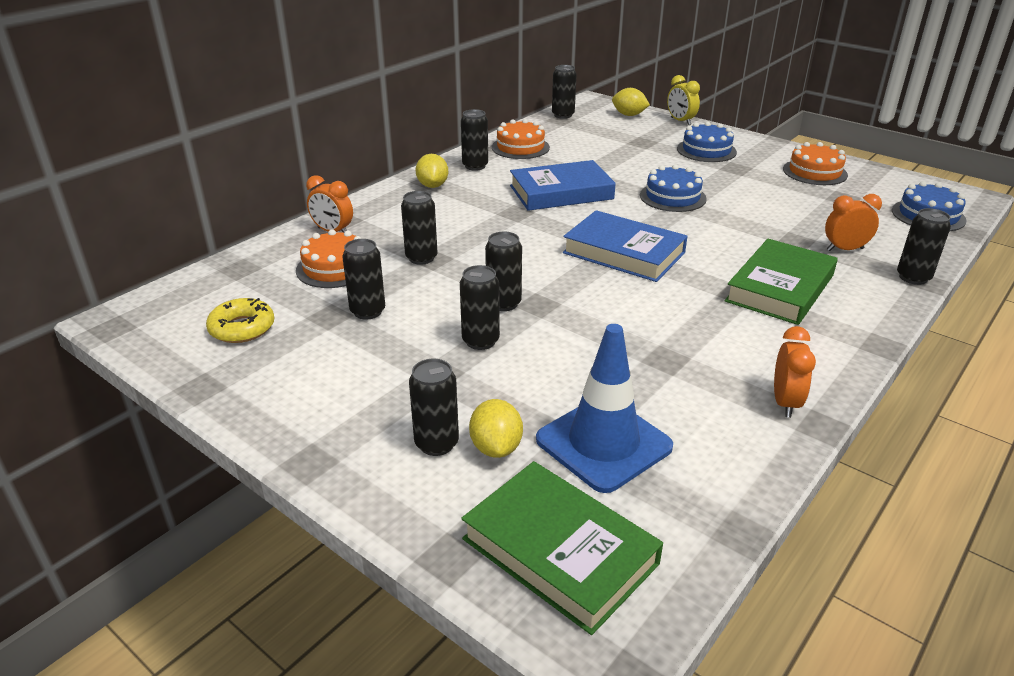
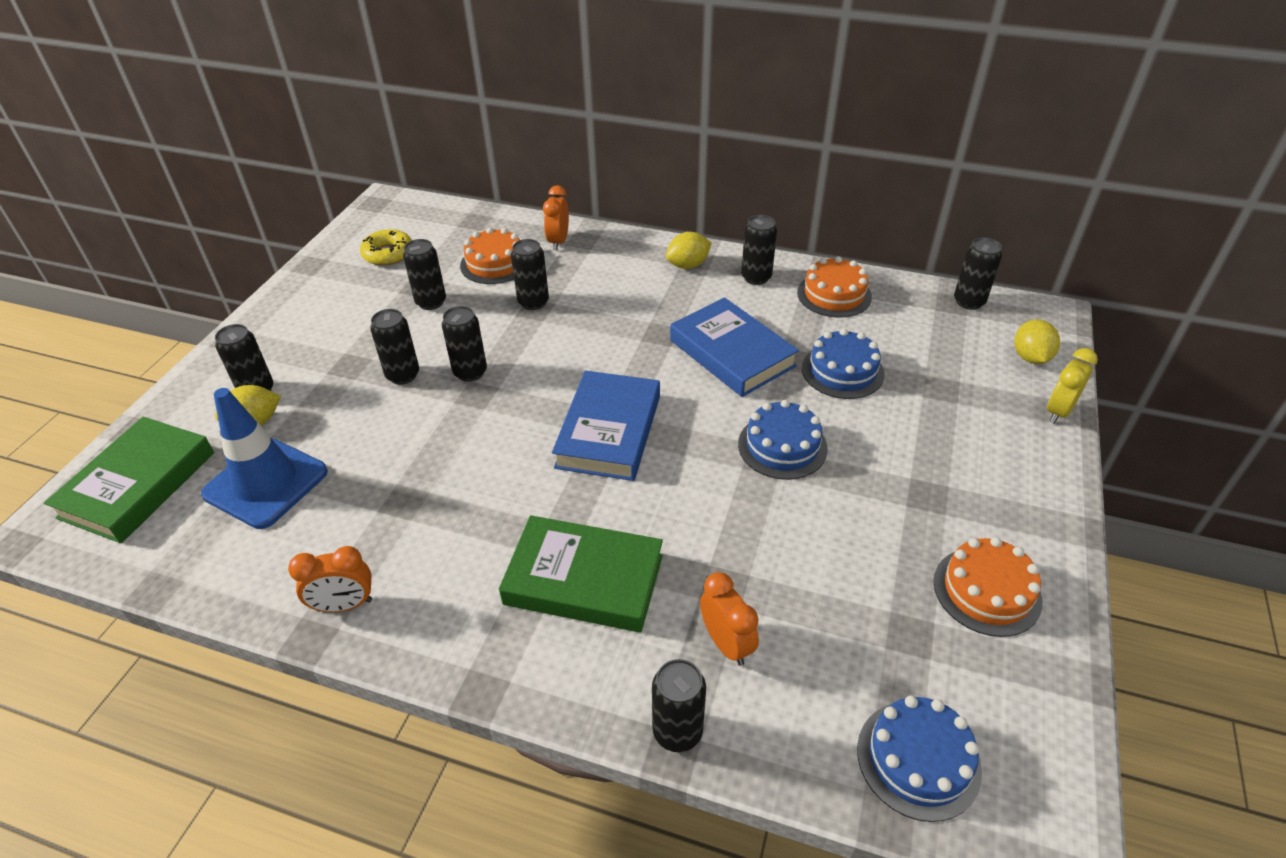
camera: 70 degrees right, 10 degrees up
blue cake [677,122,737,162] -> blue cake moved to [802,329,884,399]

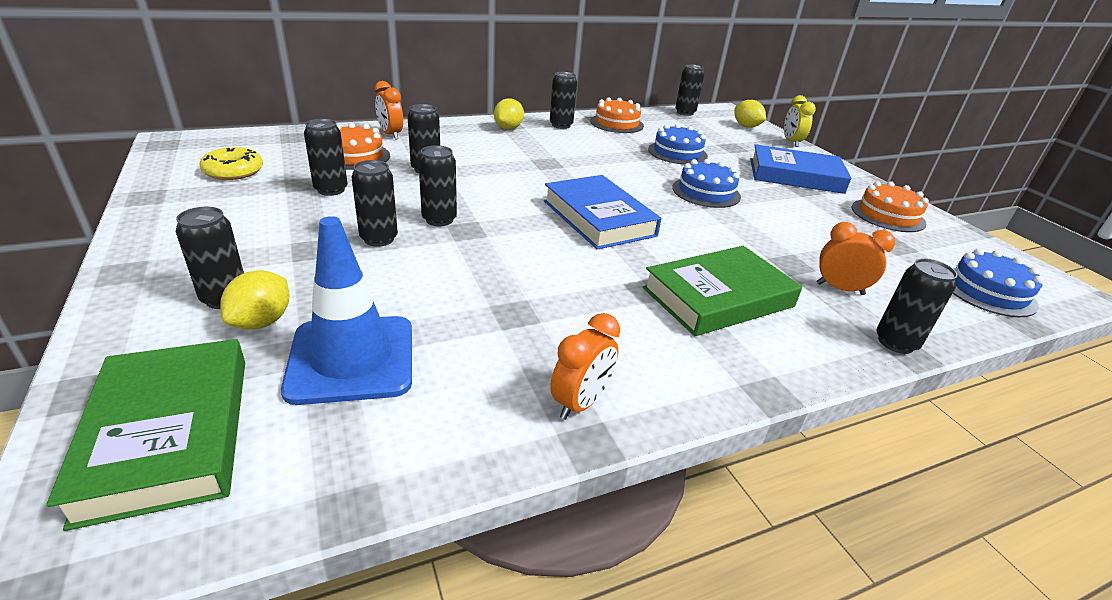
camera: 45 degrees left, 10 degrees down
blue book [670,297,799,397] -> blue book moved to [750,144,852,194]

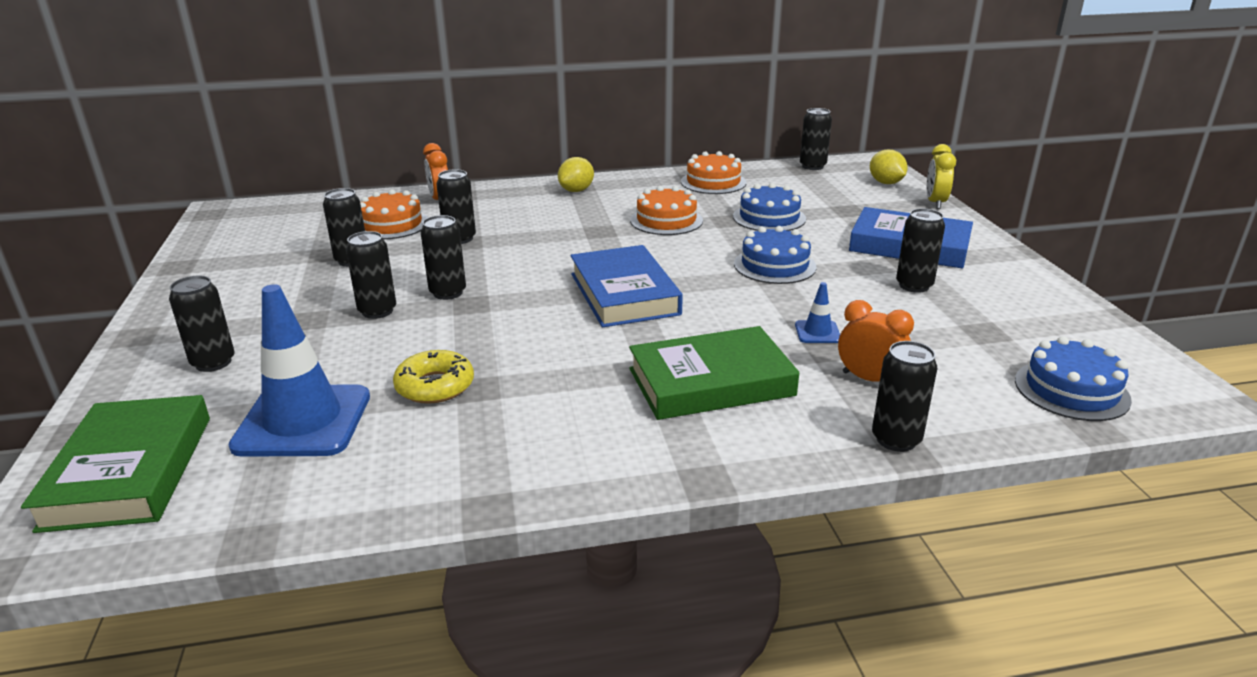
camera: 15 degrees right, 5 degrees down
yellow donut [199,147,263,180] -> yellow donut moved to [393,350,474,404]
yellow lemon [220,270,289,330] -> none
black can [550,72,577,129] -> black can moved to [896,209,945,293]
orange clock [550,313,620,420] -> none
orange cake [852,181,929,232] -> orange cake moved to [630,186,703,235]
none -> blue traffic cone [795,282,840,343]

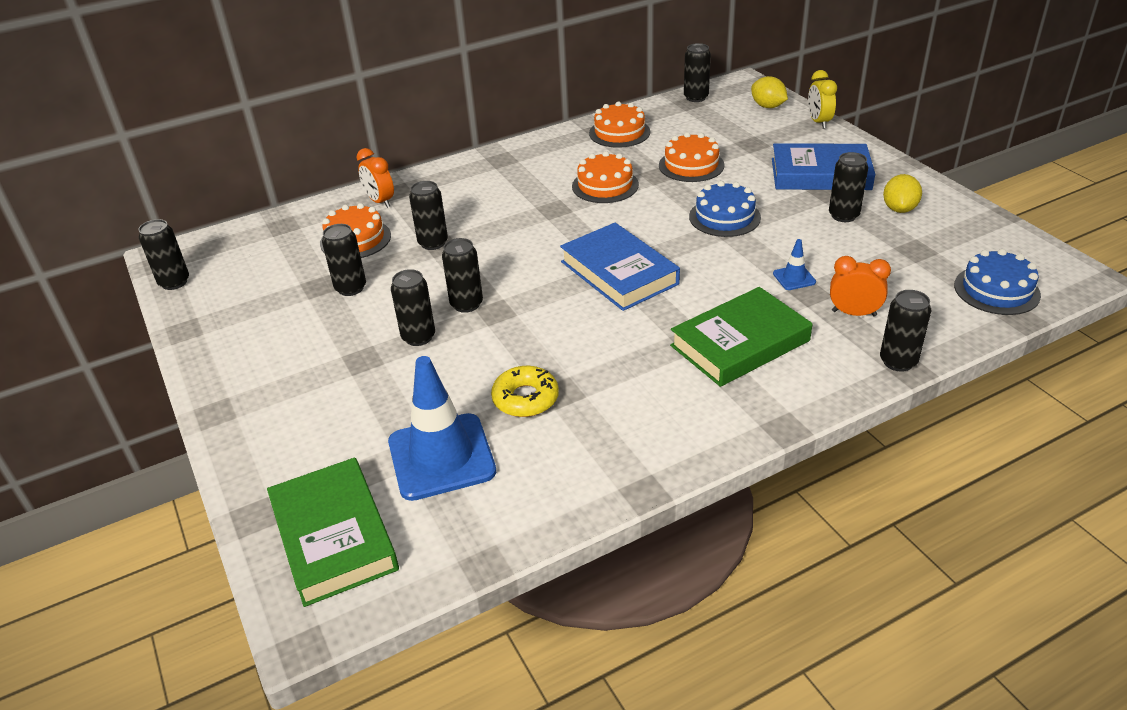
camera: 15 degrees left, 10 degrees up
black can [169,276,235,372] -> black can moved to [138,219,189,290]
yellow lemon [558,157,594,192] -> yellow lemon moved to [883,174,922,213]
blue cake [733,183,806,231] -> orange cake [659,132,725,182]

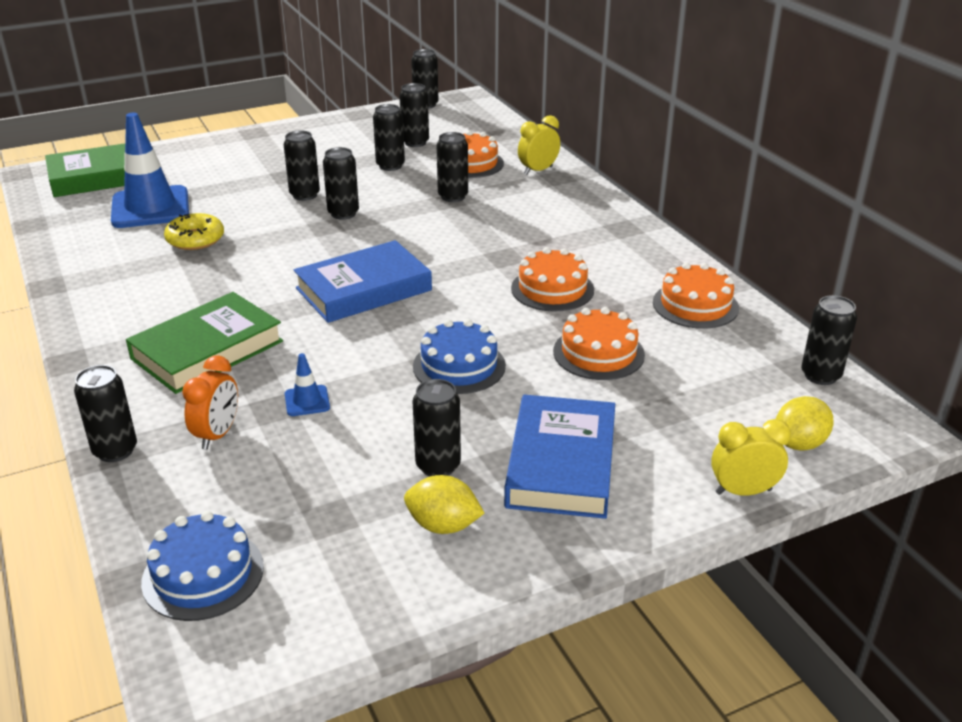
camera: 90 degrees right, 5 degrees down
orange clock [357,148,394,208] -> yellow clock [518,115,560,175]
green book [670,287,813,387] -> green book turned 75 degrees clockwise [126,292,283,394]
none -> black can [399,83,429,147]

